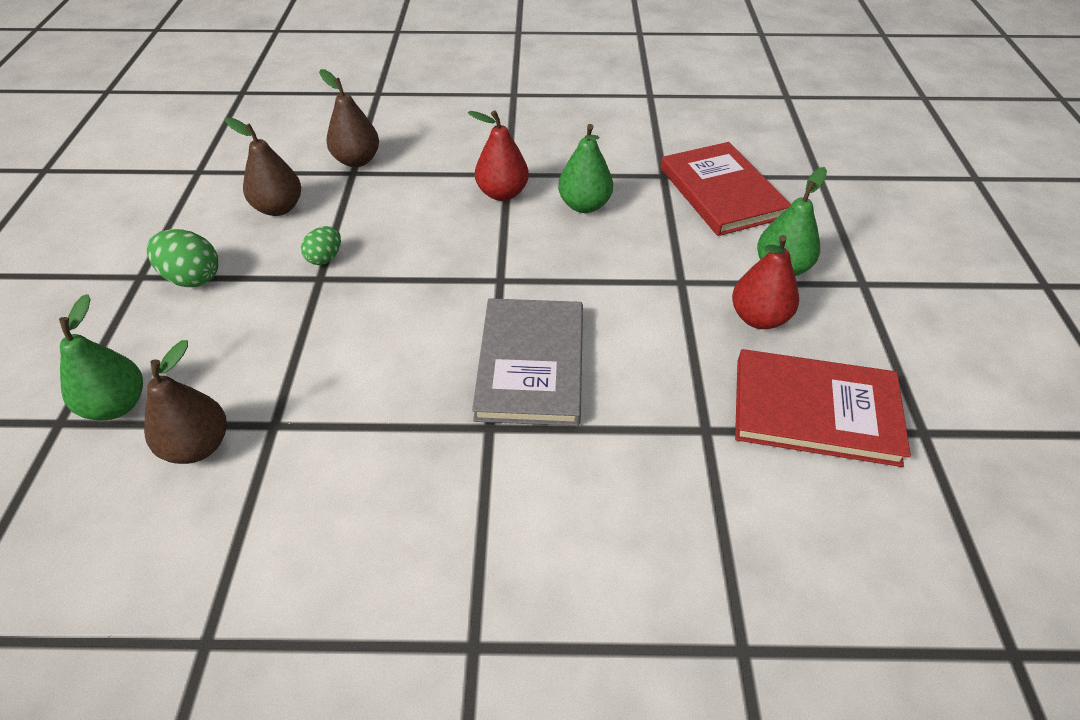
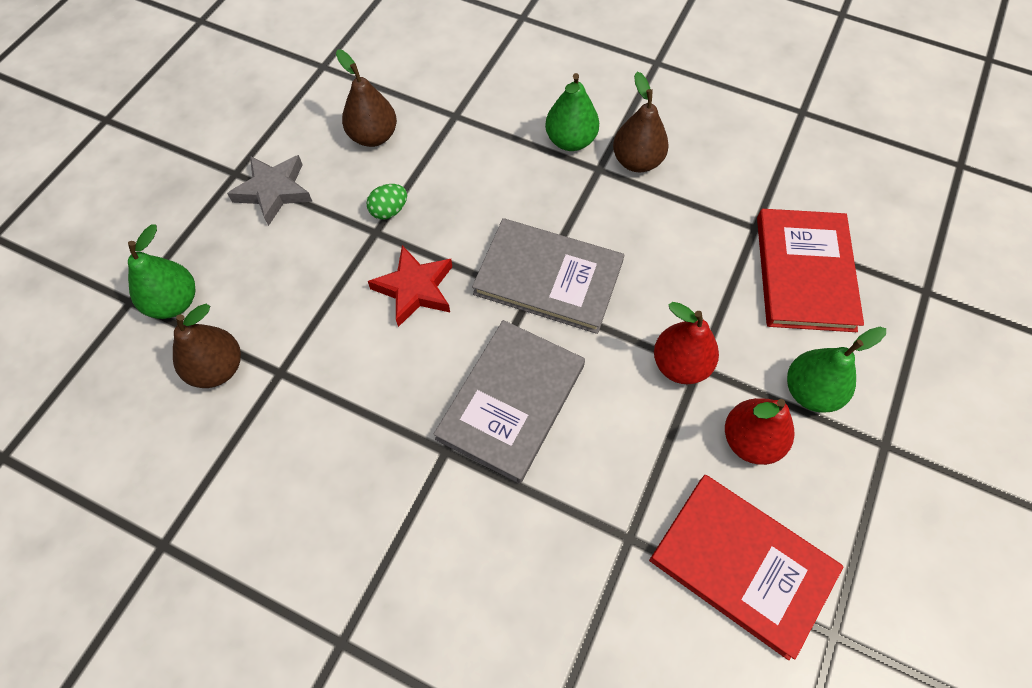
camera: 25 degrees right, 15 degrees up
green egg [147,229,218,287] -> grey star [227,155,312,226]
brown pear [319,69,379,167] -> brown pear moved to [613,72,669,172]
red pear [468,110,529,201] -> red pear moved to [654,302,719,384]
green pear [558,124,613,213] -> green pear moved to [545,73,599,151]
none -> red star [368,245,452,327]
none -> grey book [472,218,624,334]

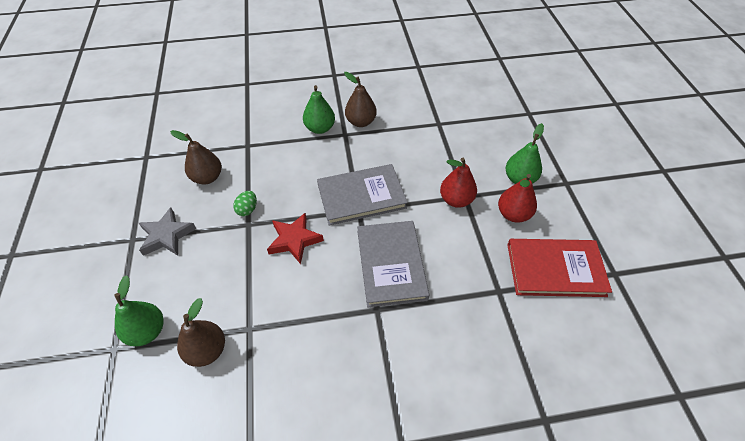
camera: 35 degrees left, 10 degrees down
red book [757,209,864,332] -> none

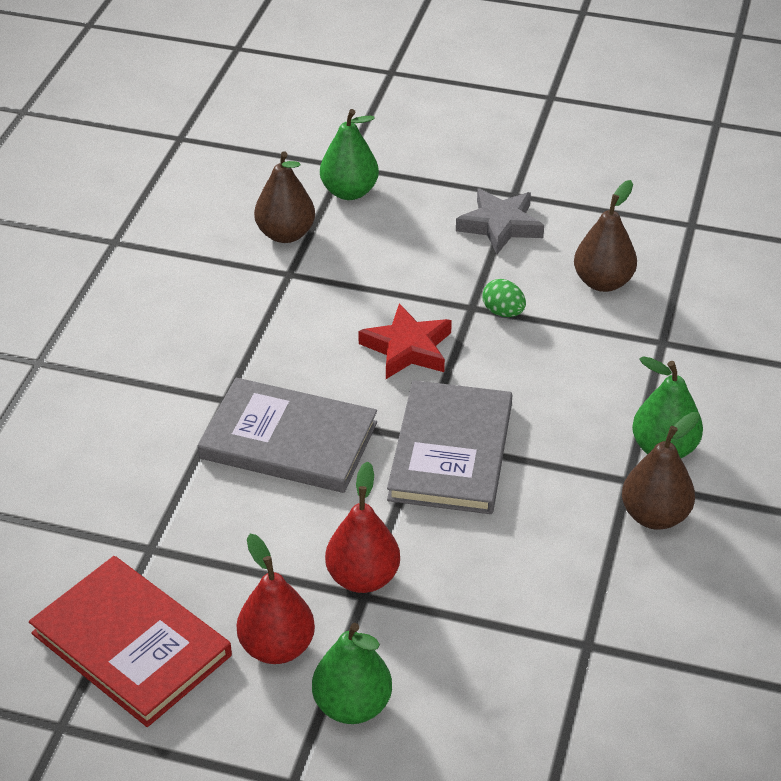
camera: 115 degrees right, 10 degrees down
red book [507,239,612,297] -> red book turned 75 degrees counterclockwise [29,556,232,727]

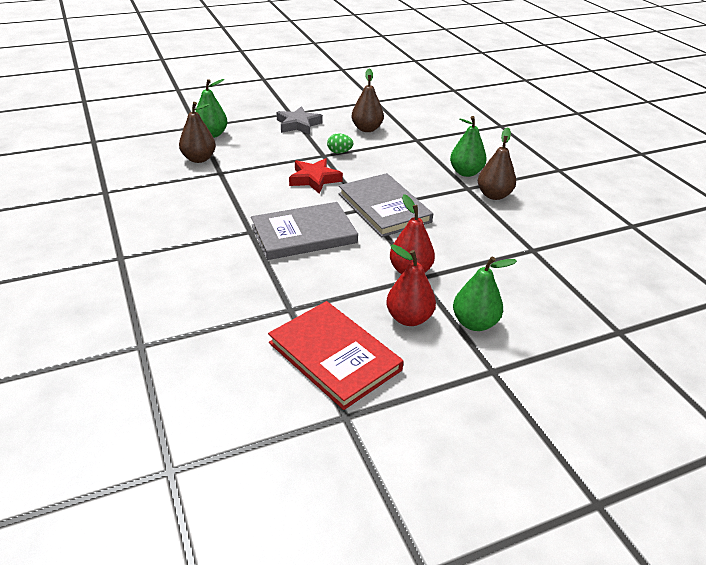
camera: 40 degrees left, 5 degrees down
red book [29,556,232,727] -> red book turned 45 degrees clockwise [268,301,404,410]

